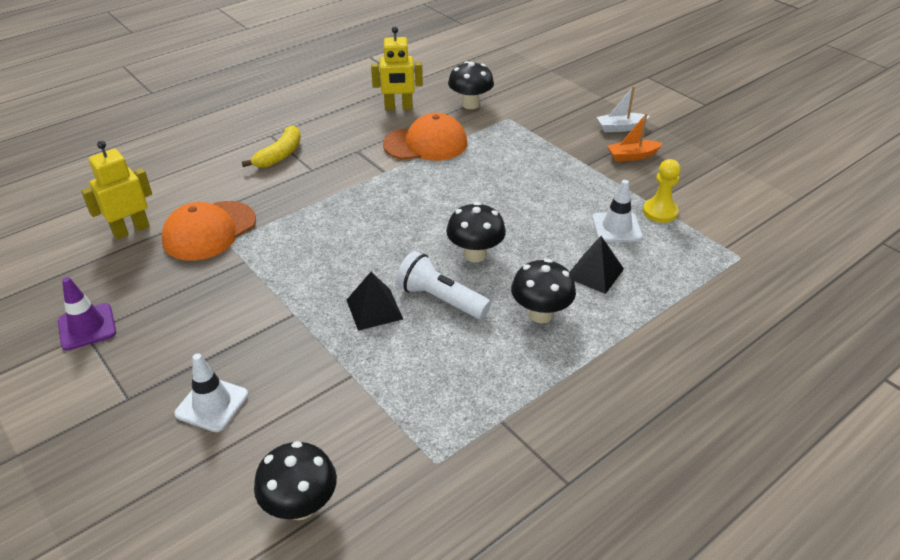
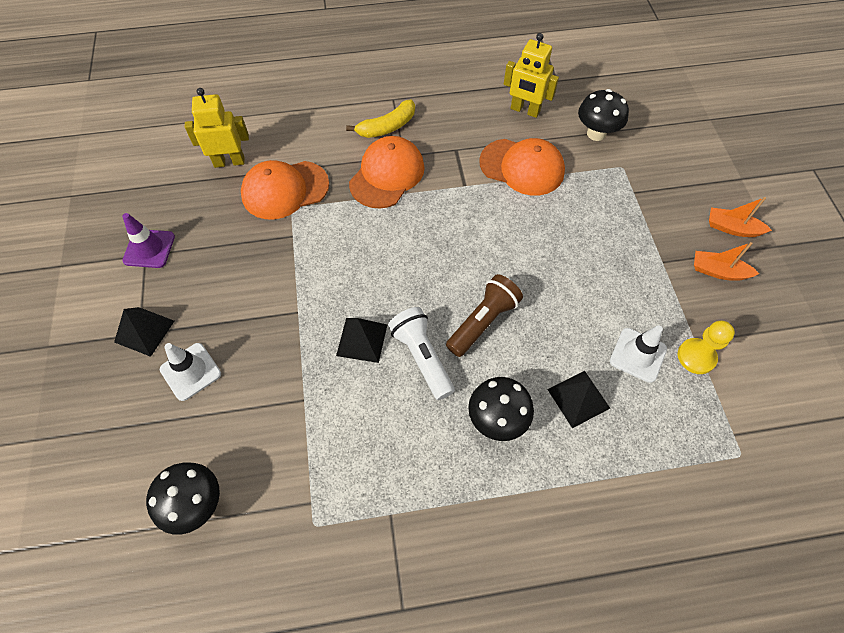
camera: 30 degrees right, 20 degrees up
black mushroom [446,202,506,262] -> brown flashlight [446,274,523,357]
white boat [597,86,650,132] -> orange boat [709,197,772,237]
none -> black pyramid [114,307,174,357]
none -> orange cap [349,136,425,209]

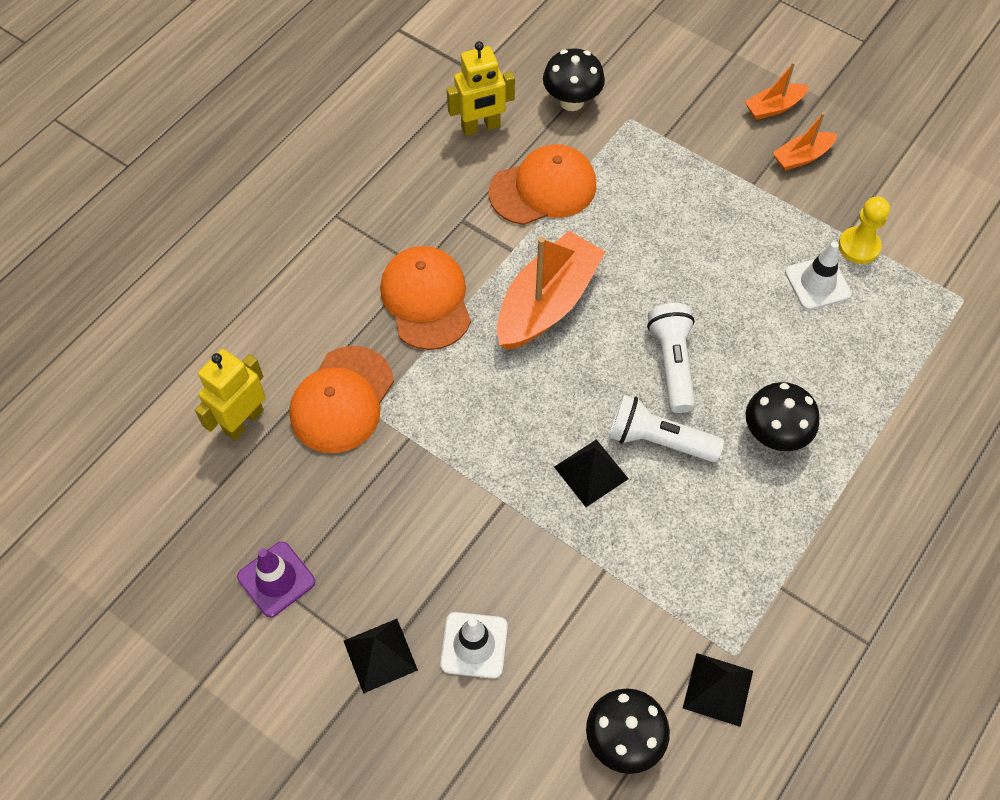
camera: 45 degrees left, 0 degrees up
yellow banana [346,100,415,138] -> none
brown flashlight [446,274,523,357] -> white flashlight [647,303,695,413]
black pyramid [547,371,610,428] -> black pyramid moved to [683,653,753,727]
none -> orange boat [497,230,605,350]

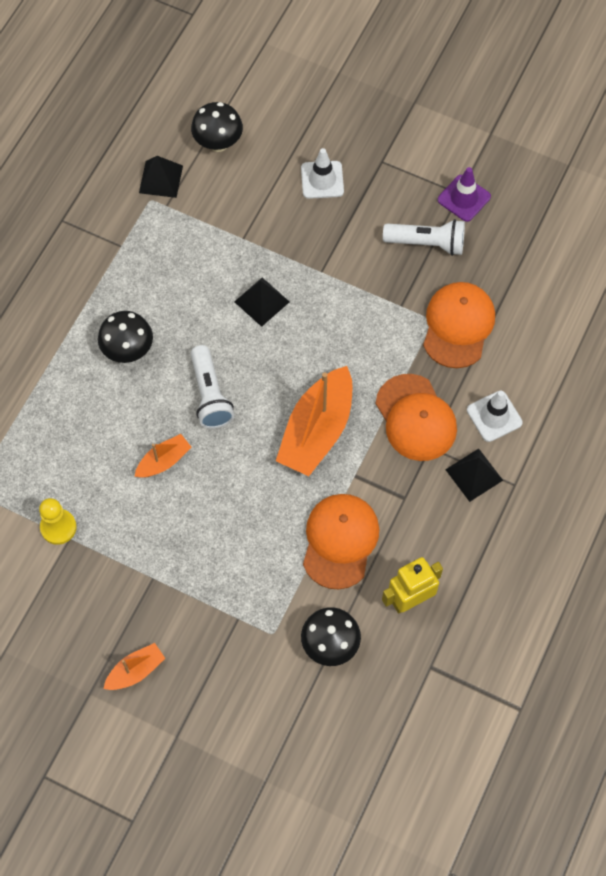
camera: 170 degrees right, 5 degrees up
yellow robot [195,349,266,440] -> none
black pyramid [344,619,418,694] -> black pyramid moved to [445,449,503,502]
orange cap [489,144,596,225] -> orange cap turned 135 degrees clockwise [303,494,379,589]
white flashlight [609,394,724,462] -> white flashlight moved to [383,219,465,256]
orange boat [773,112,837,171] -> orange boat moved to [134,434,192,478]
white traffic cone [785,241,852,310] -> white traffic cone moved to [467,391,523,442]

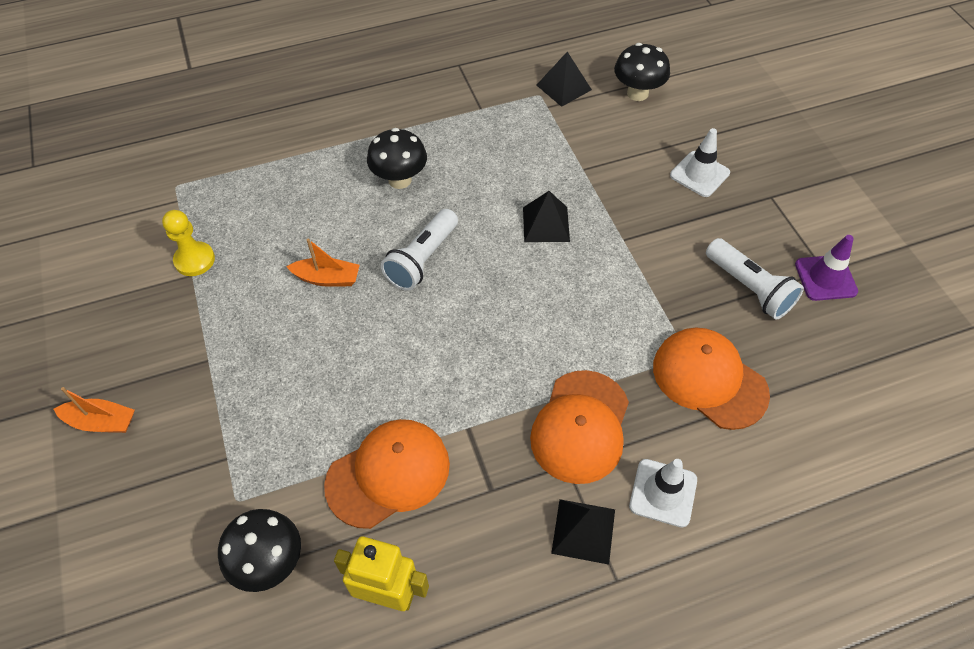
camera: 45 degrees right, 10 degrees down
orange boat [276,366,353,476] -> none
orange cap [423,282,495,368] -> orange cap turned 105 degrees counterclockwise [653,328,770,430]

